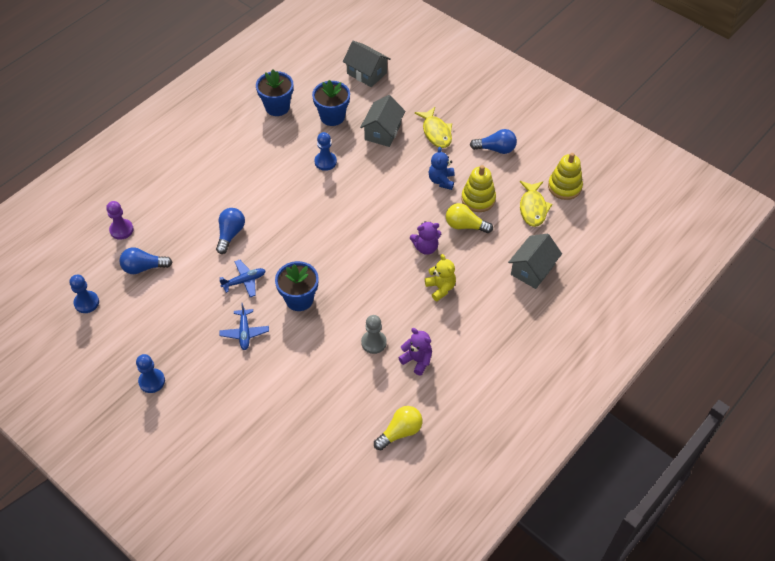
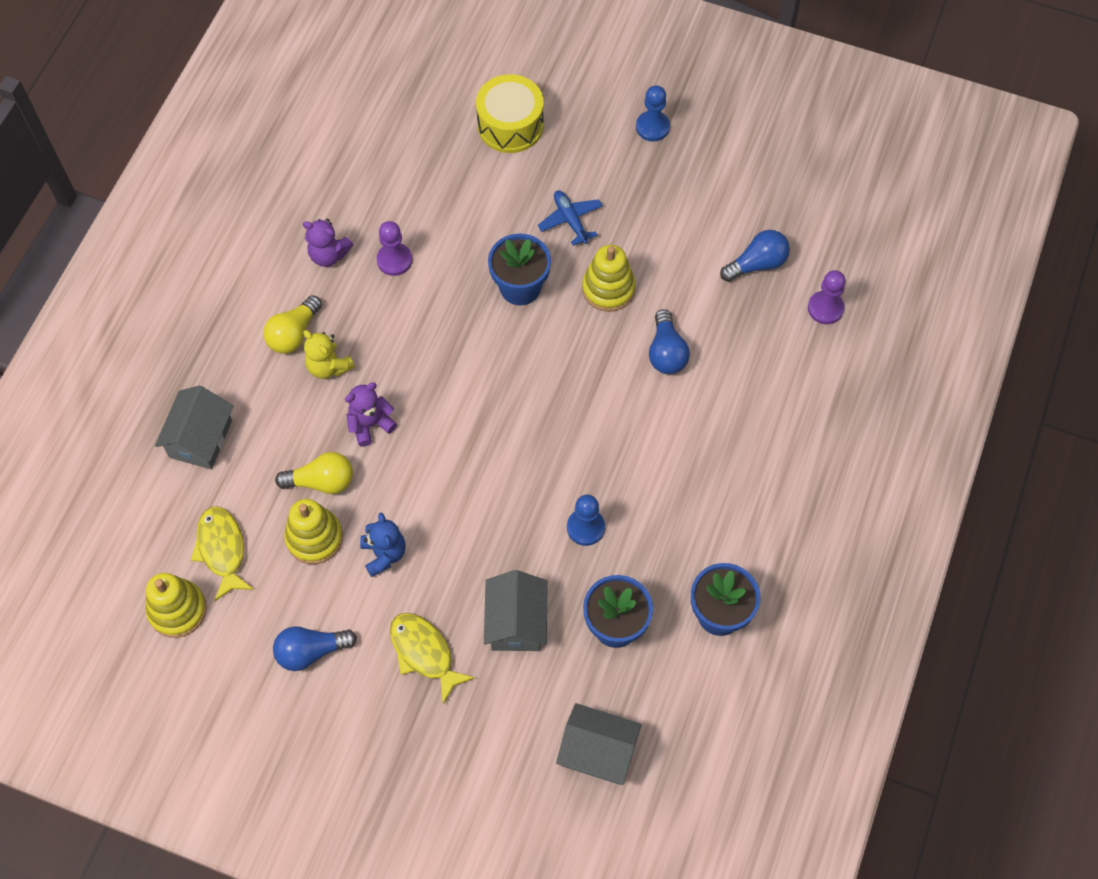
camera: 160 degrees right, 10 degrees up
blue pawn [69,275,99,313] -> none
blue plane [219,260,266,297] -> yellow stacking toy [582,245,636,312]
grey pawn [361,315,387,354] -> purple pawn [377,221,412,276]
yellow light bulb [374,406,422,450] -> yellow light bulb moved to [263,295,322,354]
none -> yellow drum [476,74,544,153]

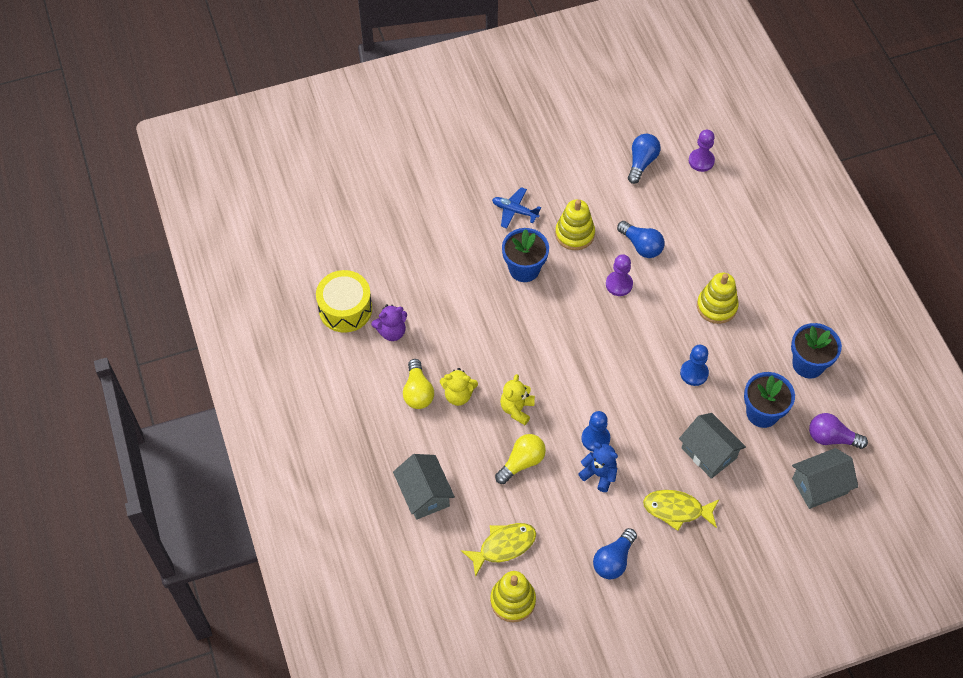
camera: 40 degrees left, 5 degrees down
yellow fish [191,506,254,601] -> yellow fish turned 120 degrees clockwise [461,523,536,577]
yellow stacking toy [284,499,343,564] -> yellow stacking toy moved to [697,273,739,324]
purple teddy bear [345,382,397,447] -> yellow teddy bear [500,374,535,425]
purple pawn [377,221,412,276] -> purple pawn moved to [606,254,633,296]
yellow drum [476,74,544,153] -> yellow drum moved to [316,270,372,333]
blue pawn [636,85,670,141] -> blue pawn moved to [581,411,610,452]
none -> purple light bulb [809,413,868,449]

